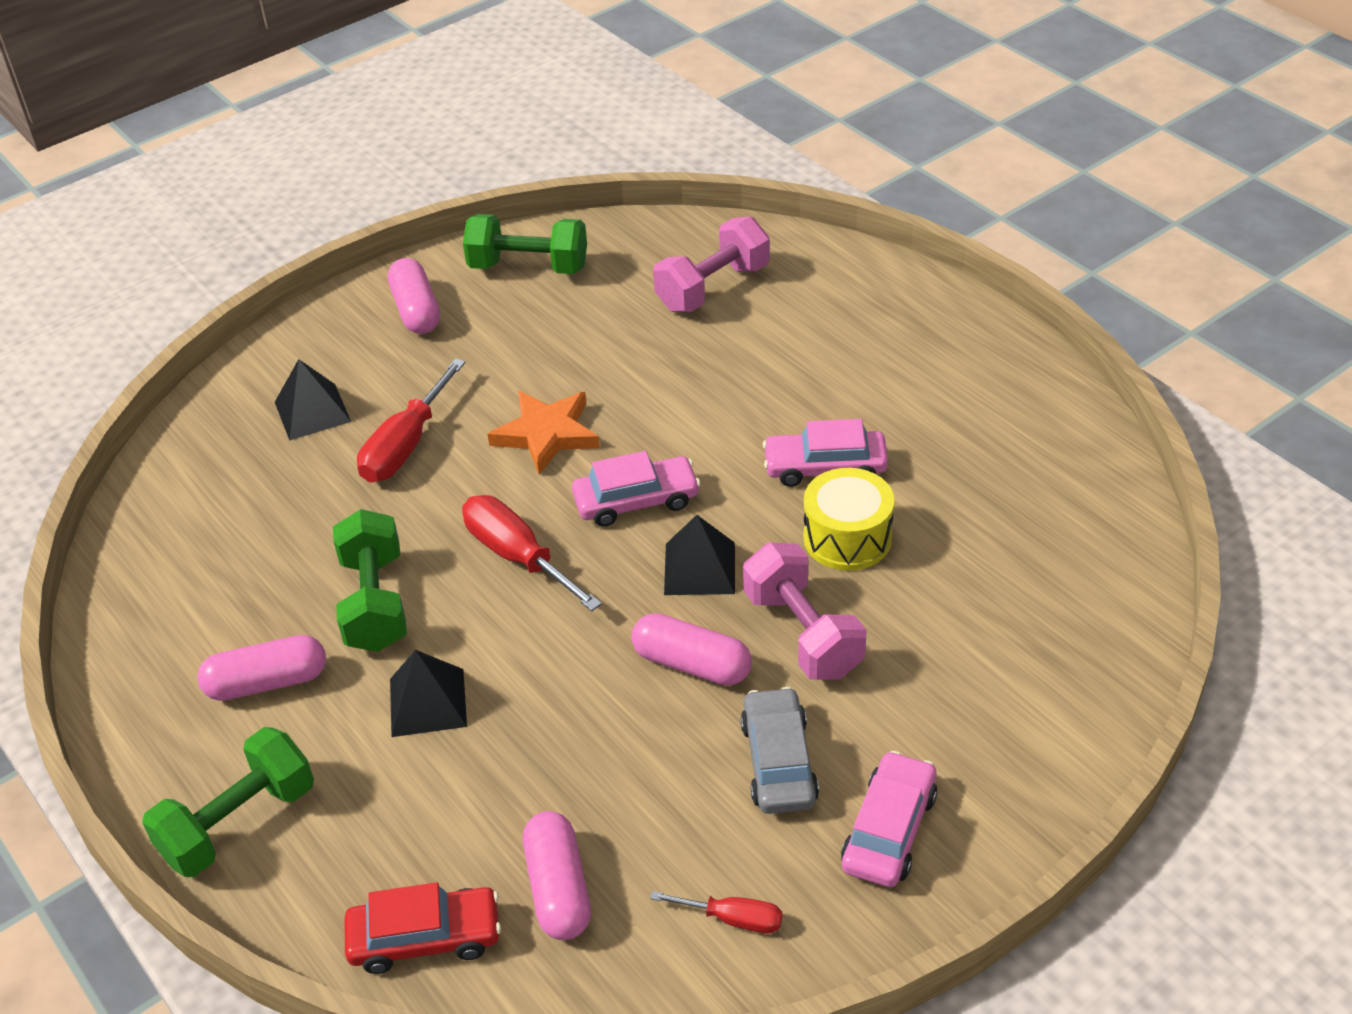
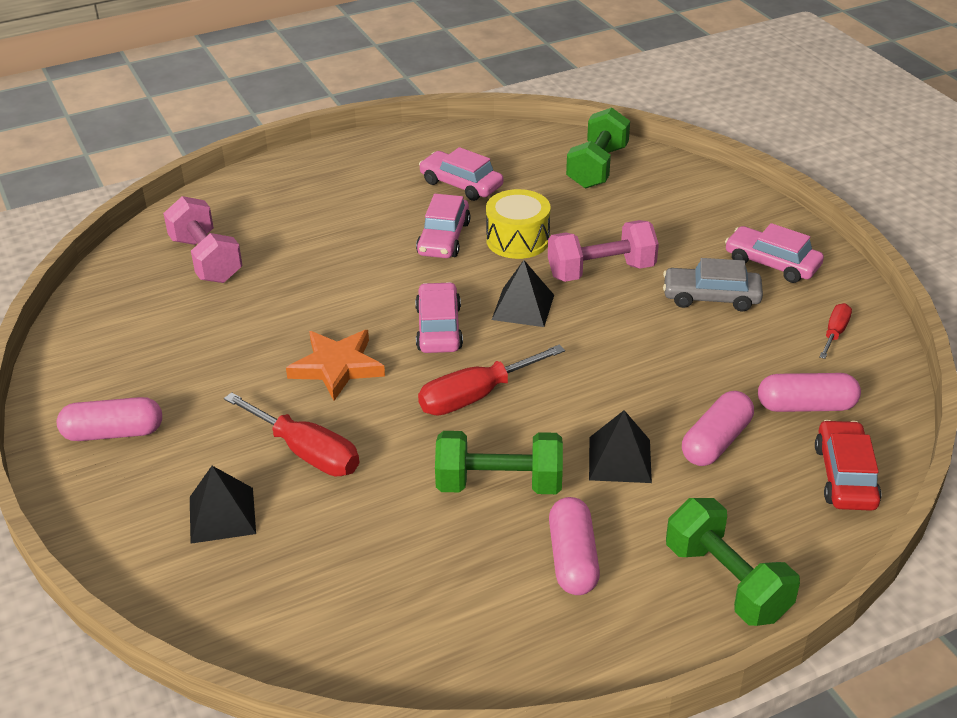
camera: 80 degrees left, 5 degrees down
green dumbbell [463,214,587,274] -> green dumbbell moved to [566,107,630,189]
pink capsule [632,613,752,686] -> pink capsule moved to [682,391,754,466]
none -> pink car [419,147,503,201]

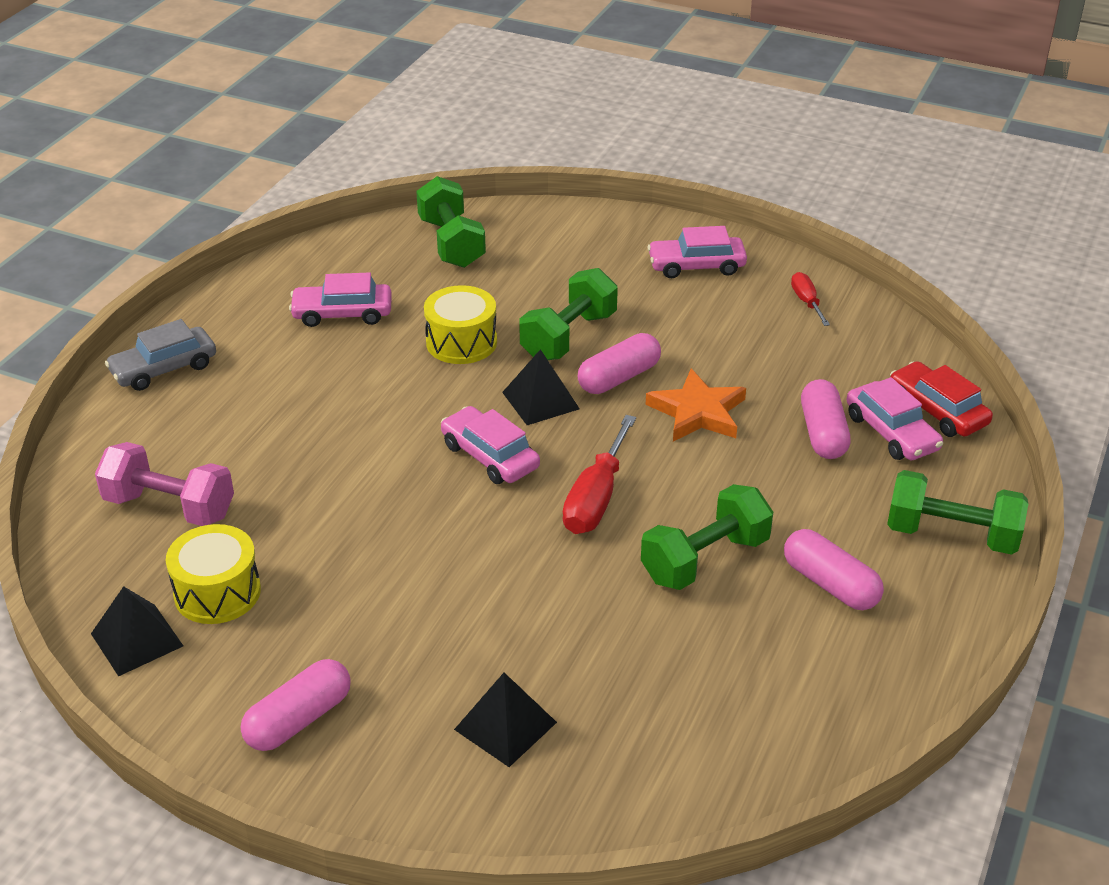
camera: 40 degrees left, 0 degrees up
red screwdriver [224,392,359,476] -> none
orange star [286,330,385,401] -> orange star moved to [646,369,746,442]
pink car [416,194,470,258] -> pink car moved to [846,377,943,460]
pink dumbbell [548,220,659,282] -> green dumbbell [519,268,618,360]
black pyramid [589,410,652,483] -> black pyramid moved to [91,586,183,677]
grey car [663,258,763,312] -> grey car moved to [105,319,216,391]
pink capsule [758,373,861,412] -> pink capsule moved to [578,333,661,394]
none -> yellow drum [166,524,261,624]

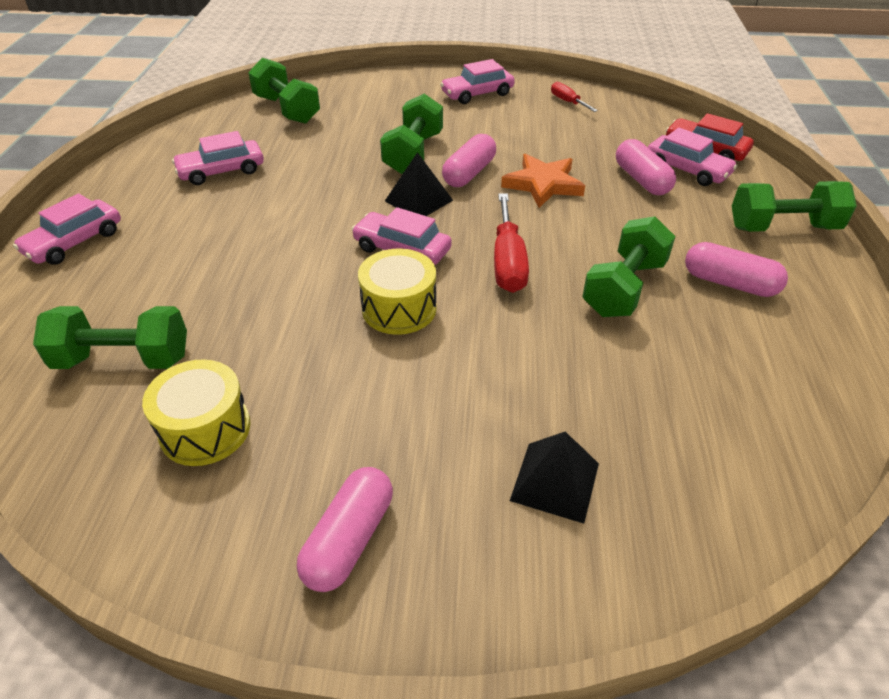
camera: 20 degrees left, 5 degrees up
black pyramid [91,586,183,677] -> none
pink dumbbell [95,442,234,526] -> green dumbbell [33,306,187,369]
grey car [105,319,216,391] -> pink car [13,193,121,265]
yellow drum [424,285,497,364] -> yellow drum moved to [358,248,436,335]

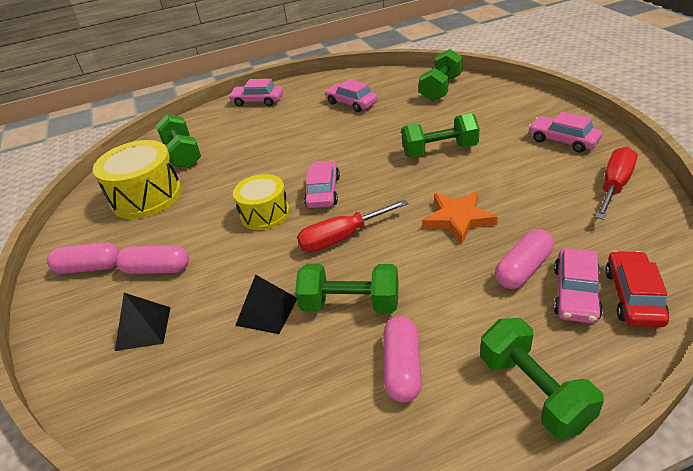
camera: 70 degrees right, 5 degrees down
yellow drum [142,359,251,466] -> yellow drum [93,140,182,219], size x1.54
black pyramid [385,152,453,216] -> black pyramid moved to [235,274,297,334]
pink capsule [442,134,496,187] -> pink capsule moved to [116,245,189,274]
red screwdriver [551,82,598,112] -> red screwdriver [595,147,637,220], size x1.77

